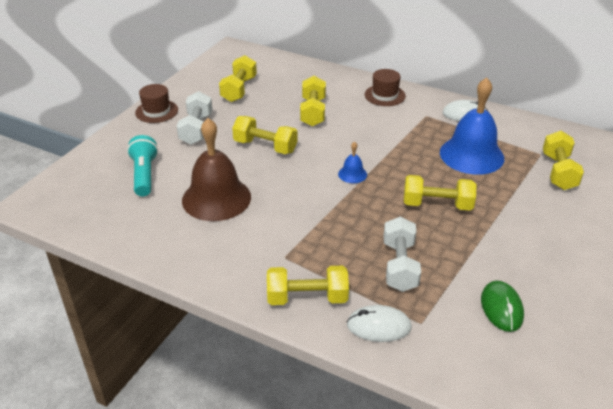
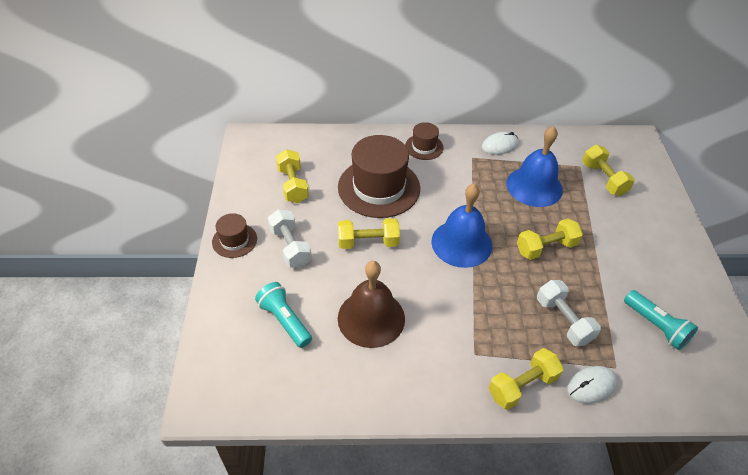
camera: 30 degrees left, 10 degrees up
yellow dumbbell [300,76,326,127] -> brown hat [338,135,420,218]
blue bell [338,141,367,183] -> blue bell [431,184,492,268], size x2.28
green mouse [481,280,524,332] -> turquoise flashlight [624,290,698,350]

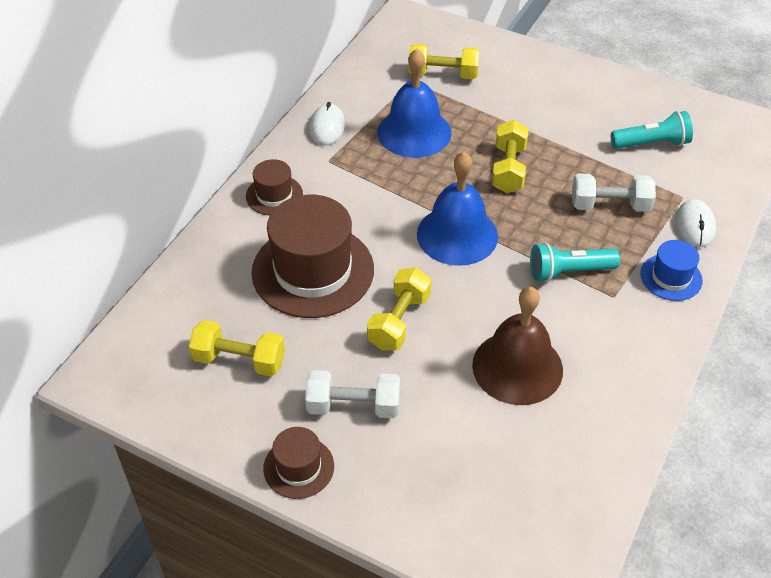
camera: 60 degrees left, 0 degrees up
turquoise flashlight [255,282,312,348] -> turquoise flashlight moved to [530,243,620,282]
yellow dumbbell [489,348,564,410] -> blue hat [640,240,703,301]

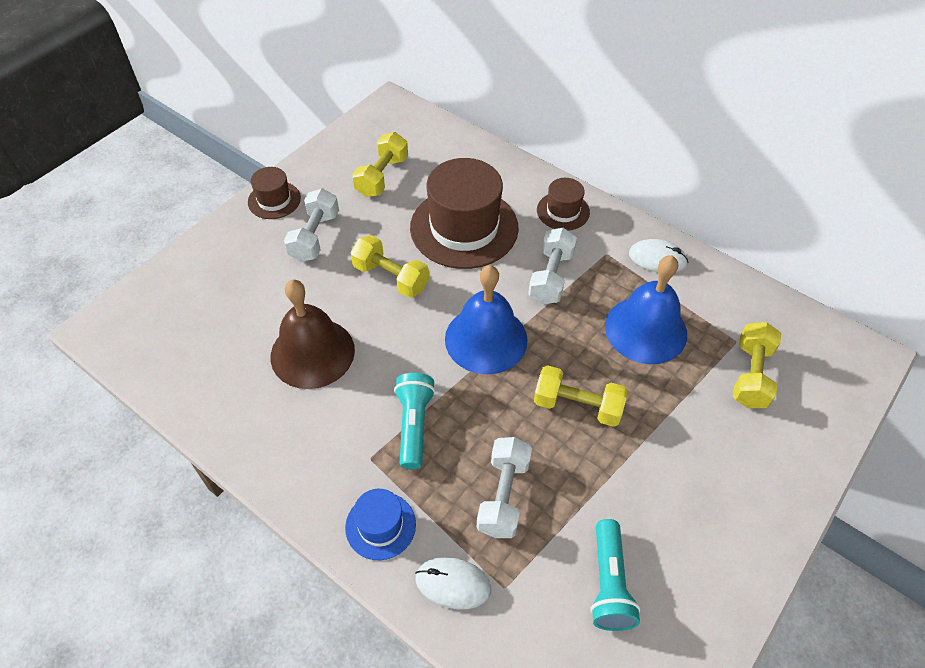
camera: 100 degrees right, 5 degrees up
none -> white dumbbell [528,228,577,304]

